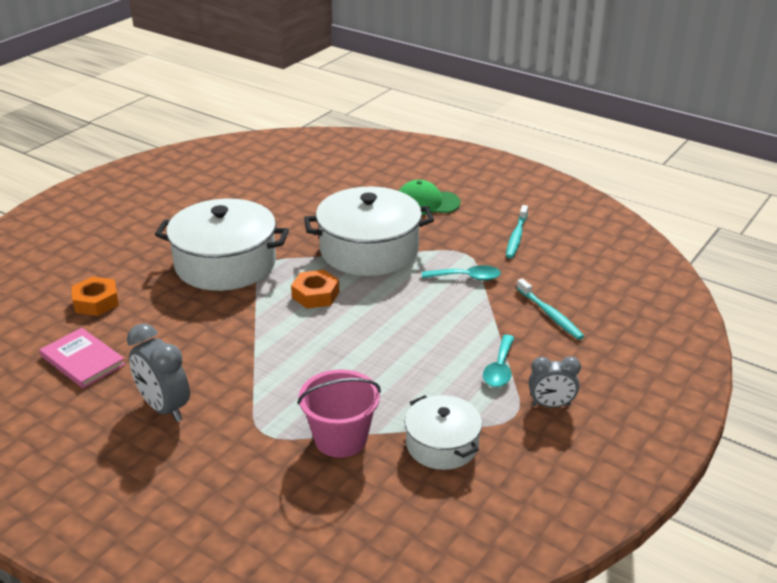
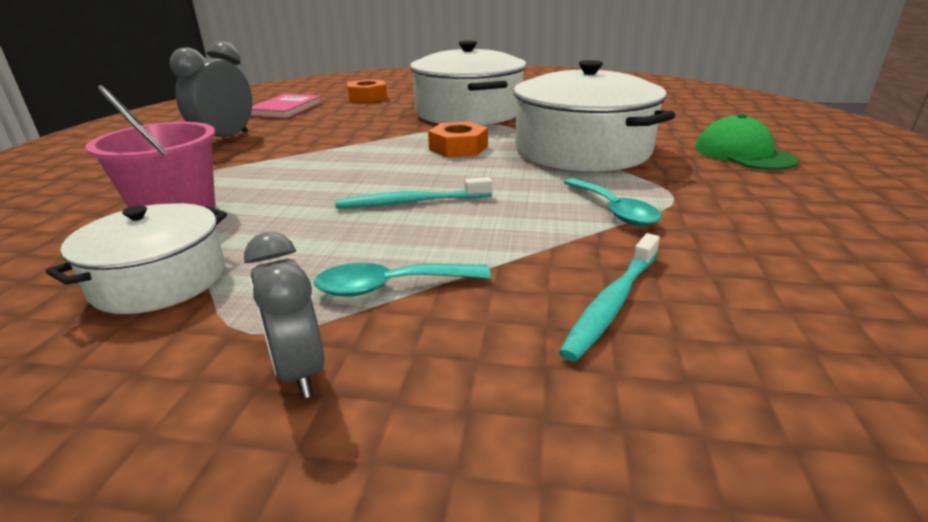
camera: 65 degrees right, 5 degrees down
turquoise toothbrush [506,205,528,259] -> turquoise toothbrush moved to [335,177,492,208]

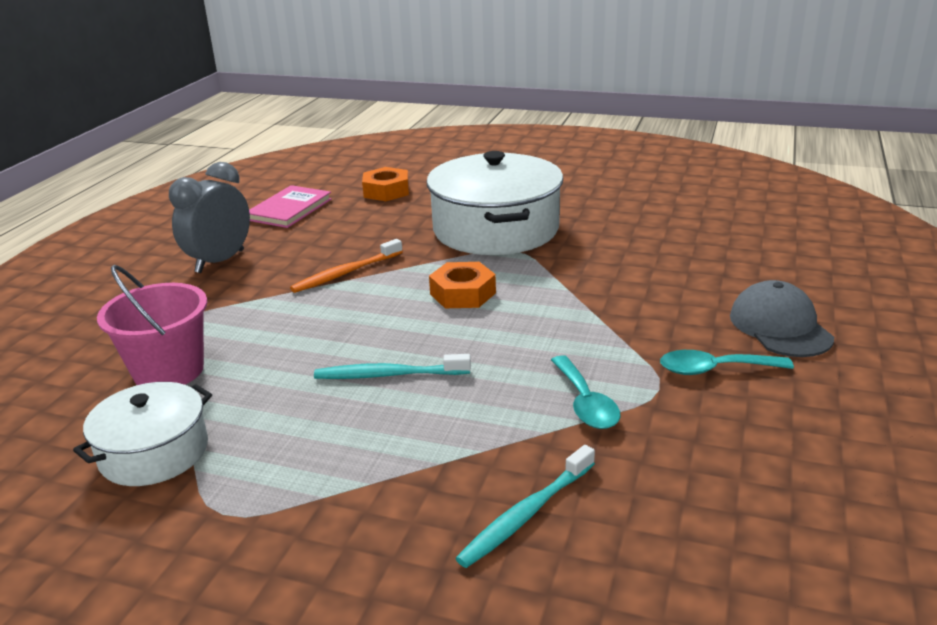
camera: 10 degrees right, 0 degrees up
grey clock [244,232,324,398] -> none
turquoise spoon [313,263,491,297] -> turquoise spoon moved to [660,350,794,375]
white pot [513,60,675,172] -> none
green cap [695,114,799,170] -> grey cap [730,280,834,357]
none -> orange toothbrush [290,239,403,293]

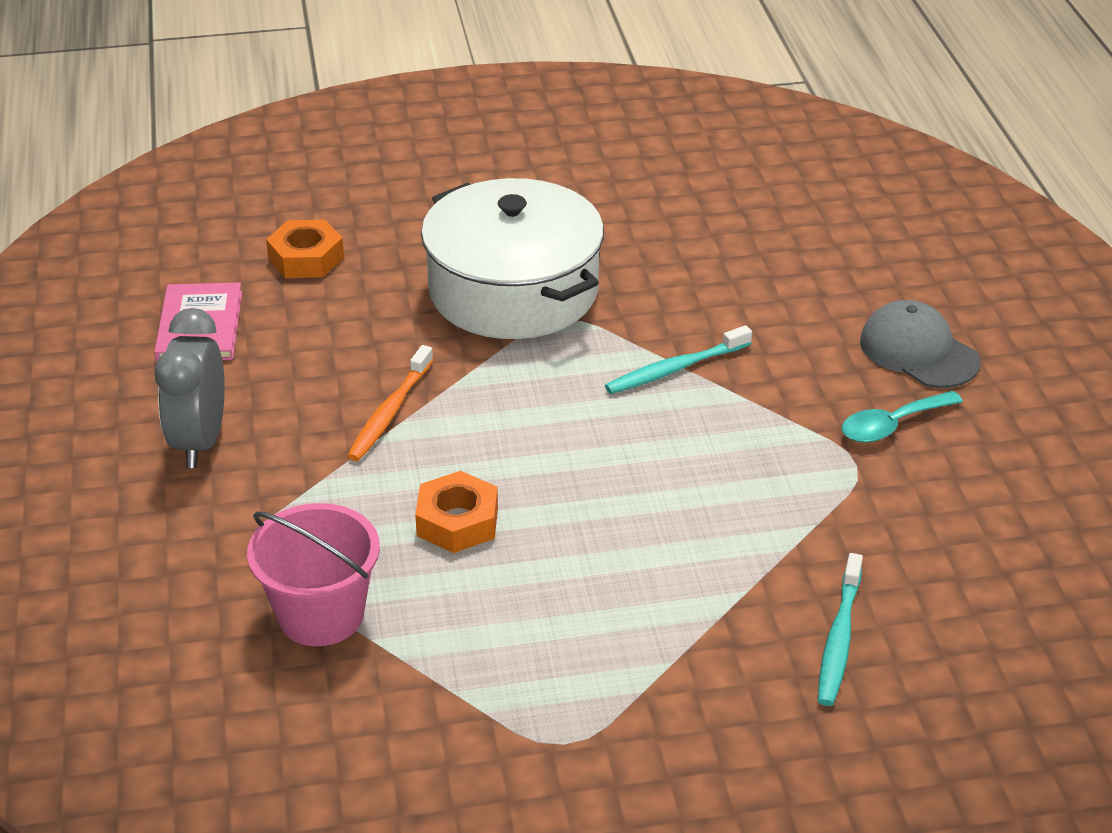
camera: 30 degrees left, 10 degrees up
white pot [73,382,212,486] -> none
turquoise toothbrush [314,354,471,379] -> turquoise toothbrush moved to [605,325,752,394]
orange nut [429,262,496,308] -> orange nut moved to [415,471,498,553]
turquoise spoon [551,355,621,429] -> none

